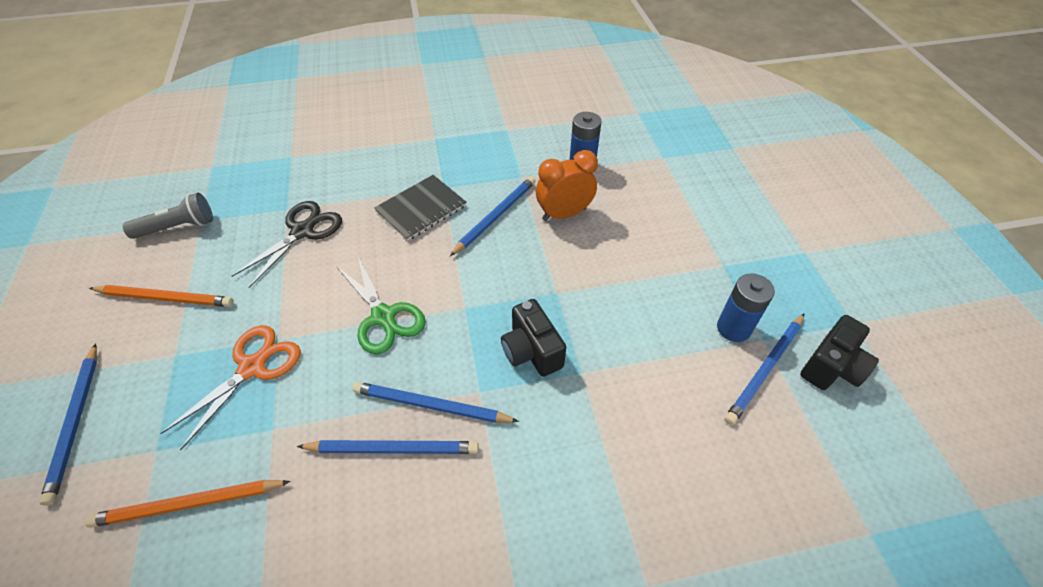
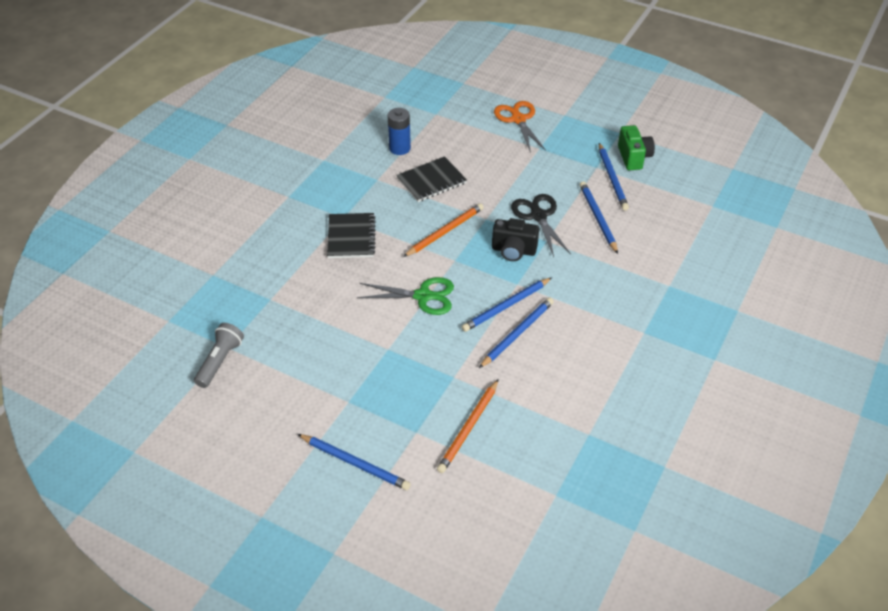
camera: 50 degrees left, 5 degrees down
orange pencil [89,285,234,307] -> orange pencil moved to [403,203,484,257]
orange scissors [160,325,301,450] -> orange scissors moved to [494,101,546,153]
black scissors [232,201,342,288] -> black scissors moved to [511,194,571,257]
blue pencil [450,176,536,256] -> blue pencil moved to [580,181,618,254]
orange clock [536,150,598,221] -> black notebook [396,156,467,202]
blue battery [717,273,775,342] -> none
black camera [800,315,879,390] -> green camera [618,125,655,170]

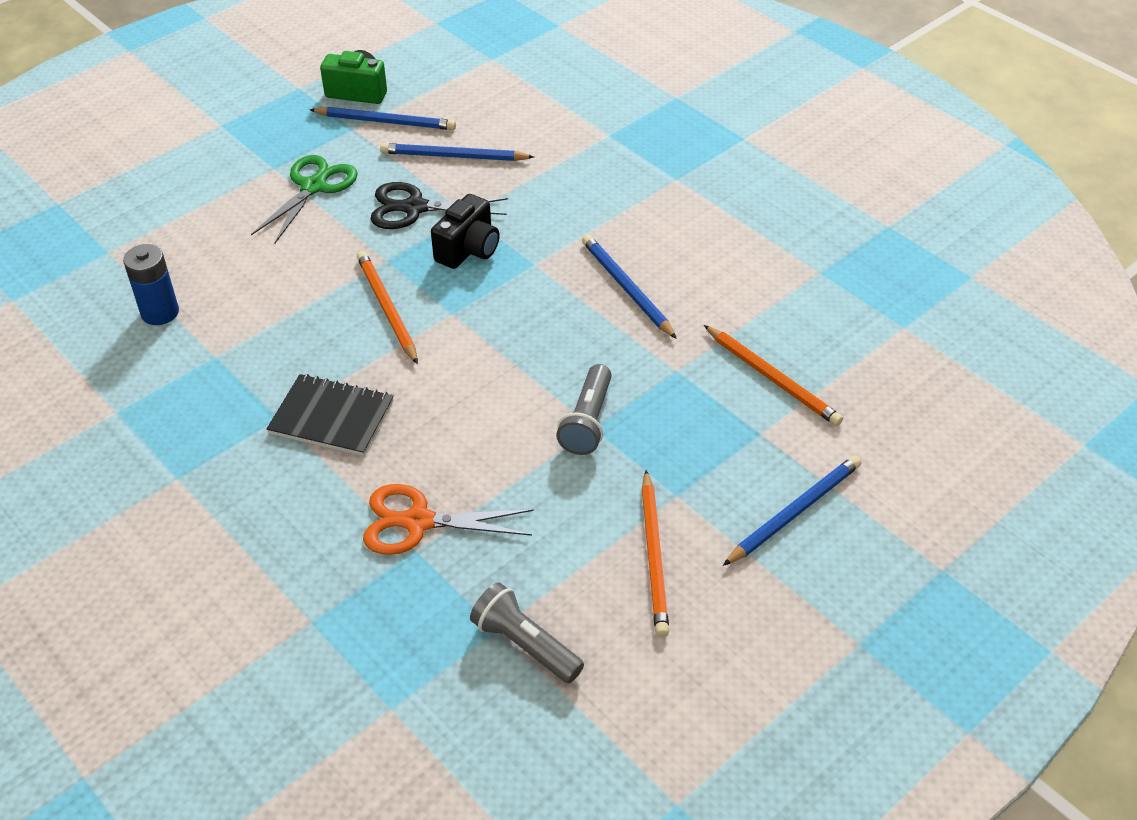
camera: 70 degrees left, 0 degrees up
green scissors [357,277,454,315] -> green scissors moved to [251,155,358,243]
black notebook [396,156,467,202] -> none
blue pencil [462,278,552,332] -> none
orange scissors [494,101,546,153] -> orange scissors moved to [363,484,534,555]
none -> grey flashlight [556,364,612,455]
none -> orange pencil [642,470,669,637]

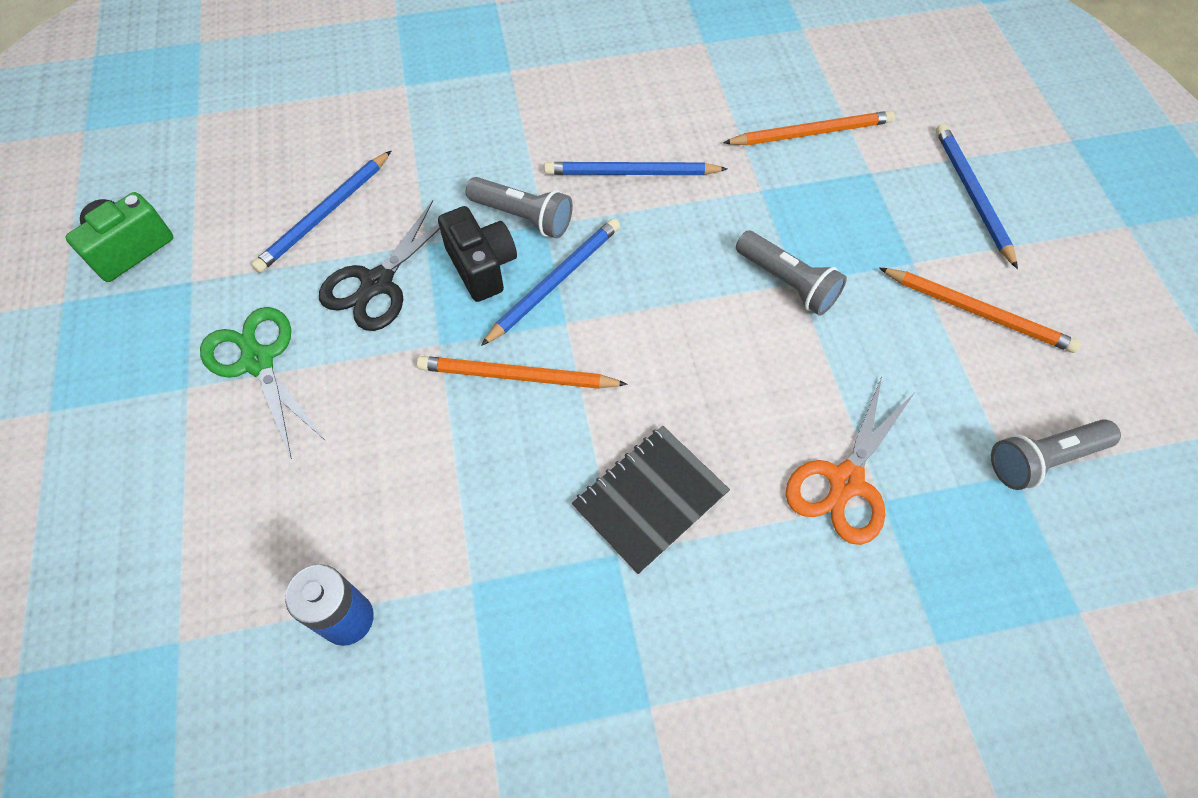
camera: 60 degrees left, 15 degrees up
blue pencil [309,107,456,130] -> blue pencil moved to [481,218,620,346]
none -> grey flashlight [466,177,573,238]

